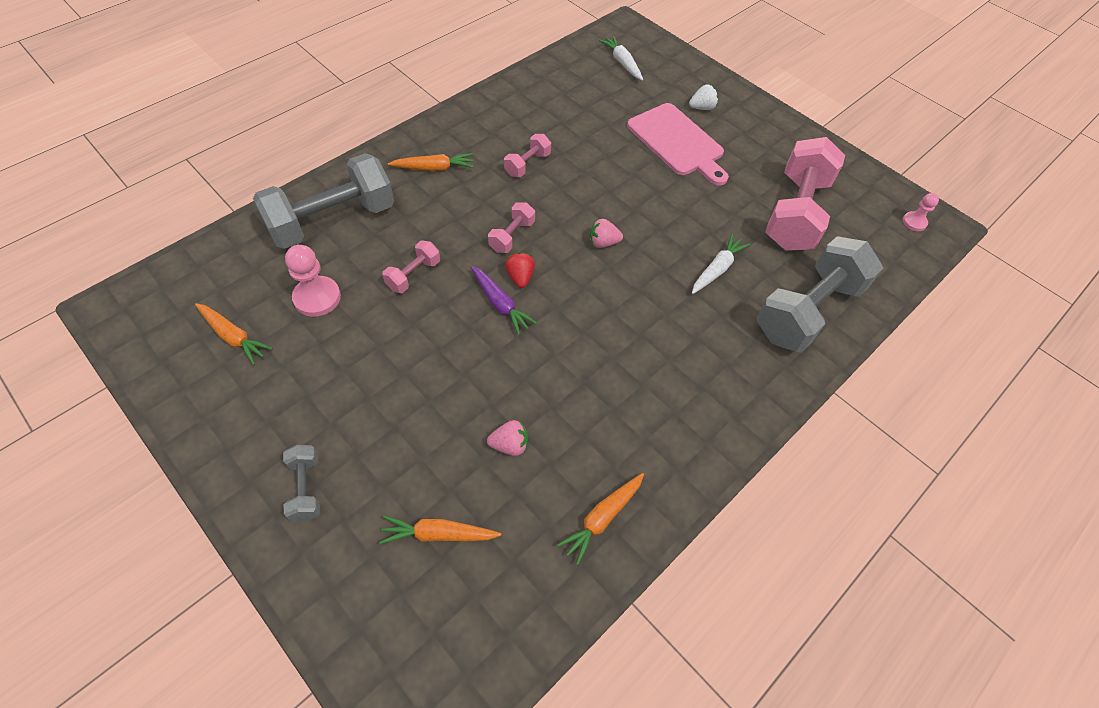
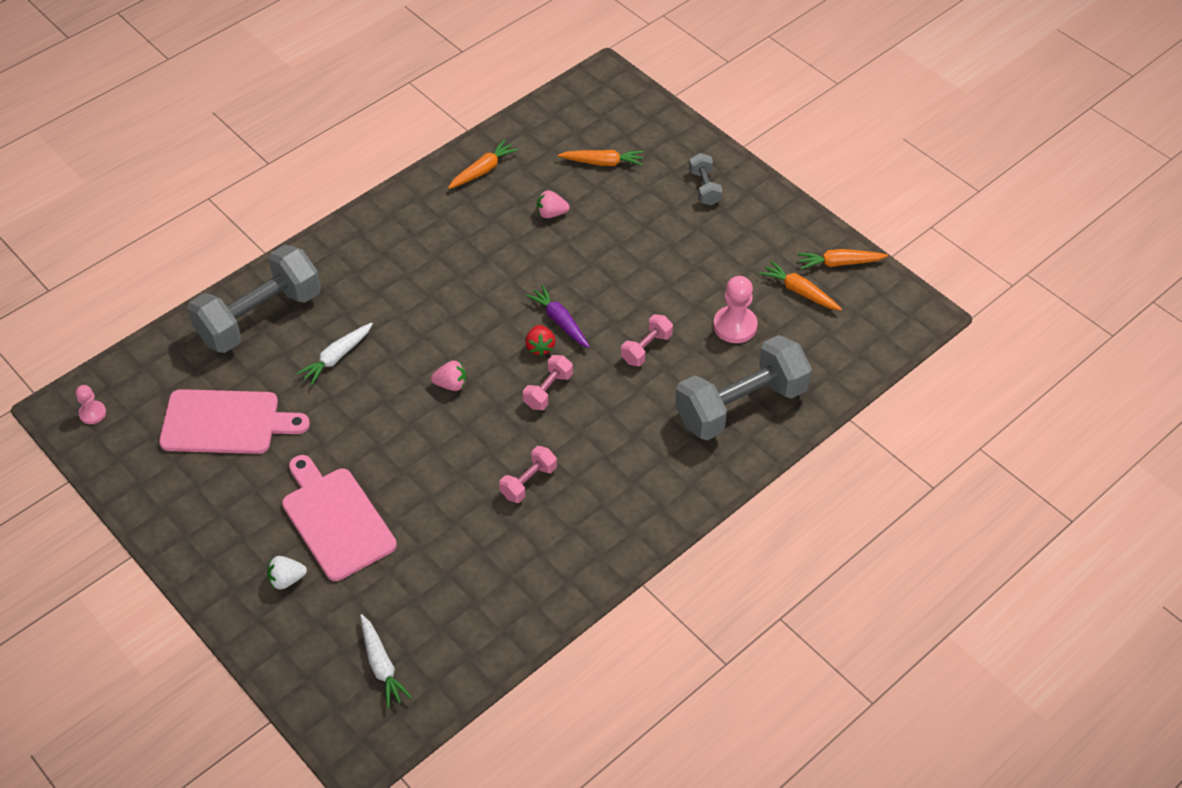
camera: 175 degrees left, 5 degrees down
orange carrot [388,153,474,171] -> orange carrot moved to [797,249,888,269]
pink dumbbell [765,137,845,251] -> pink cutting board [159,389,310,454]

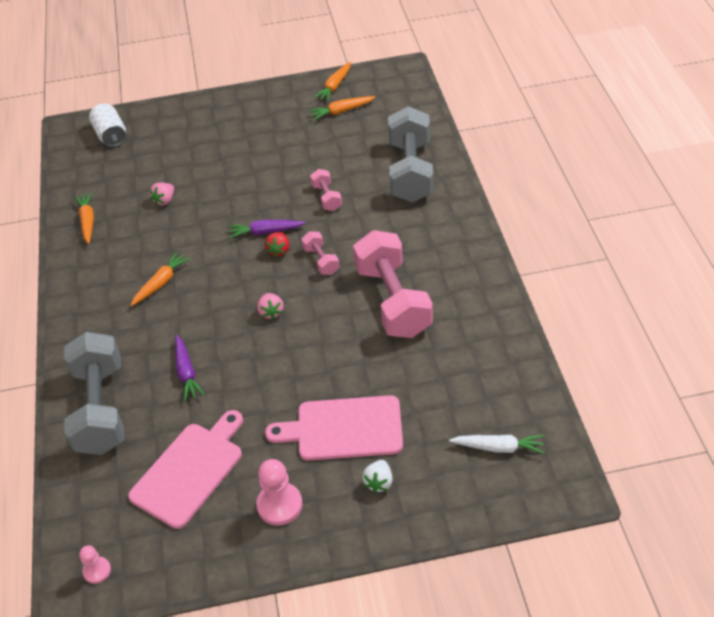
camera: 55 degrees left, 5 degrees down
white carrot [296,323,373,385] -> purple carrot [175,334,205,401]
pink strawberry [431,360,466,391] -> pink strawberry turned 135 degrees clockwise [257,293,284,320]
pink dumbbell [499,446,557,503] -> pink dumbbell [353,230,433,338], size x2.21
red strawberry [525,325,556,356] -> red strawberry turned 75 degrees clockwise [265,232,289,257]
orange carrot [558,150,644,166] -> orange carrot moved to [131,251,190,306]
grey dumbbell [689,153,723,205] -> none
pink pawn [713,276,758,343] -> pink pawn moved to [256,459,303,525]
none -> white can [89,104,126,147]

